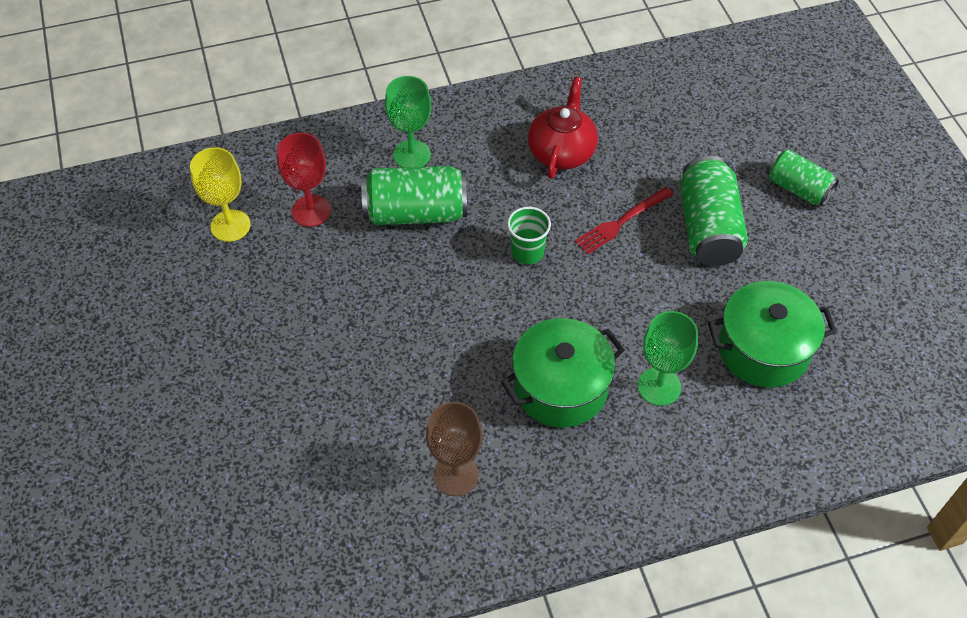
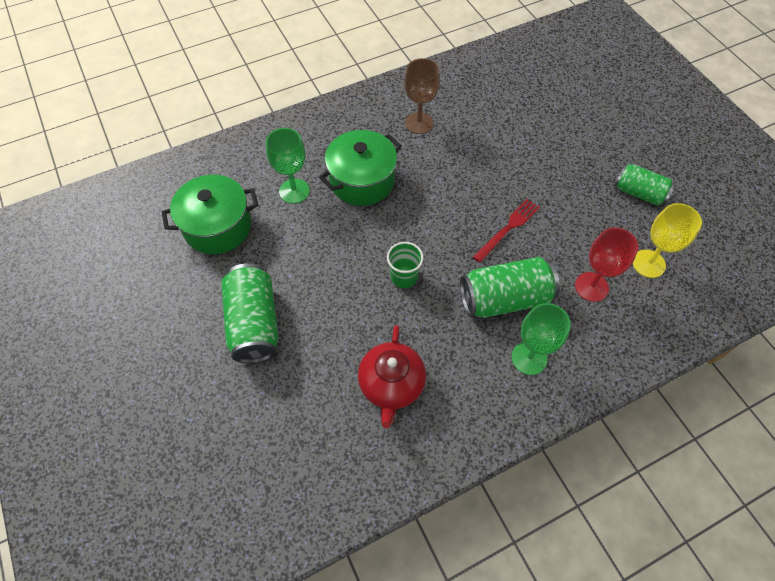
camera: 170 degrees right, 5 degrees up
red fork [575,187,674,254] -> red fork moved to [473,199,540,263]
green can [766,150,839,207] -> green can moved to [614,164,675,206]

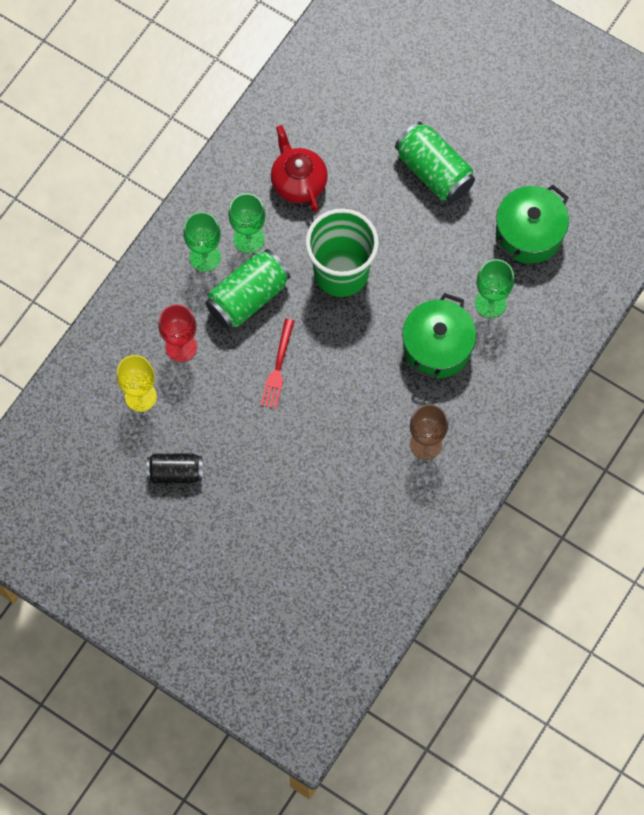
camera: 150 degrees right, 10 degrees up
green cup [387,242,424,288] -> green cup [305,209,379,297], size x2.14
green can [614,164,675,206] -> black can [147,453,202,483]
none -> green goblet [228,193,266,253]

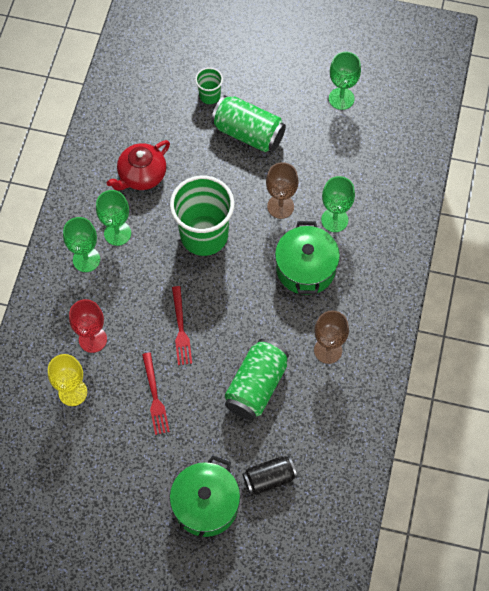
camera: 20 degrees left, 5 degrees down
black can [147,453,202,483] -> black can moved to [243,456,297,495]
green can [205,249,290,329] -> green can moved to [225,339,289,420]
red teapot [271,125,328,212] -> red teapot turned 90 degrees counterclockwise [107,140,170,191]
green pot [495,185,569,264] -> green pot moved to [170,455,240,542]
none -> red fork [142,352,170,435]
none -> green cup [195,67,223,104]
none -> brown goblet [266,162,299,219]
none -> green goblet [329,52,361,110]

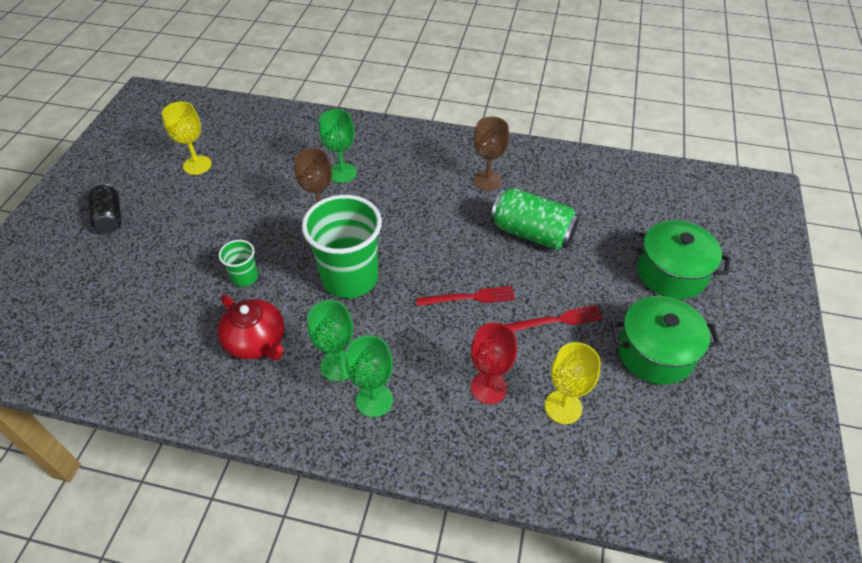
camera: 90 degrees left, 15 degrees down
green cup [195,67,223,104] -> green cup moved to [219,240,258,287]
green can [211,95,286,152] -> none
black can [243,456,297,495] -> black can moved to [89,183,122,234]
green pot [275,221,340,295] -> green pot moved to [611,296,720,385]
green goblet [329,52,361,110] -> yellow goblet [162,102,212,175]

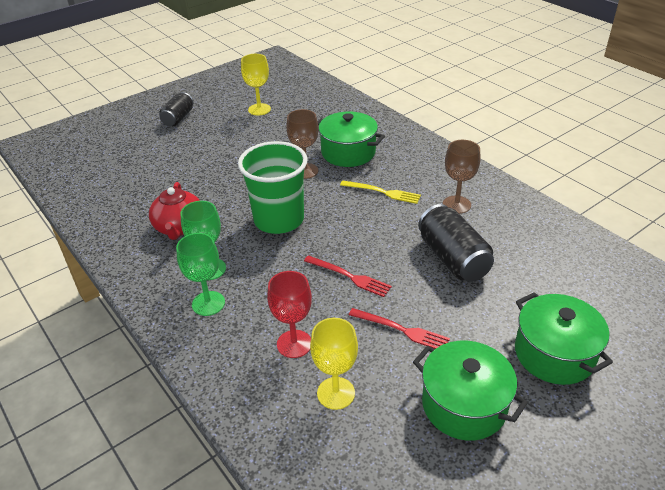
camera: 40 degrees right, 10 degrees down
green cup [219,240,258,287] -> none
green goblet [319,109,357,183] -> green pot [317,112,385,167]
green can [491,188,580,250] -> black can [418,204,494,282]
none -> yellow fork [340,181,421,204]

